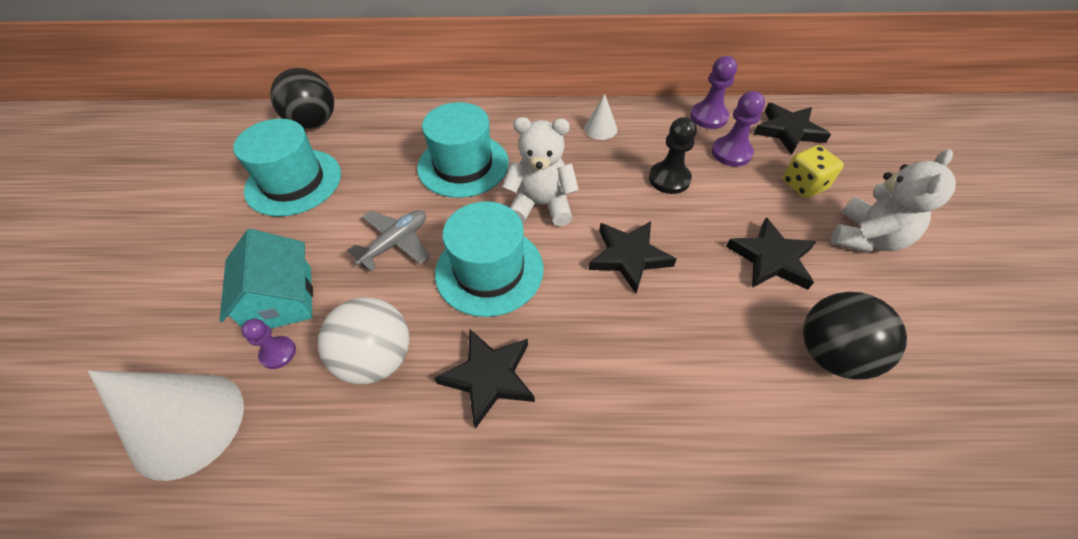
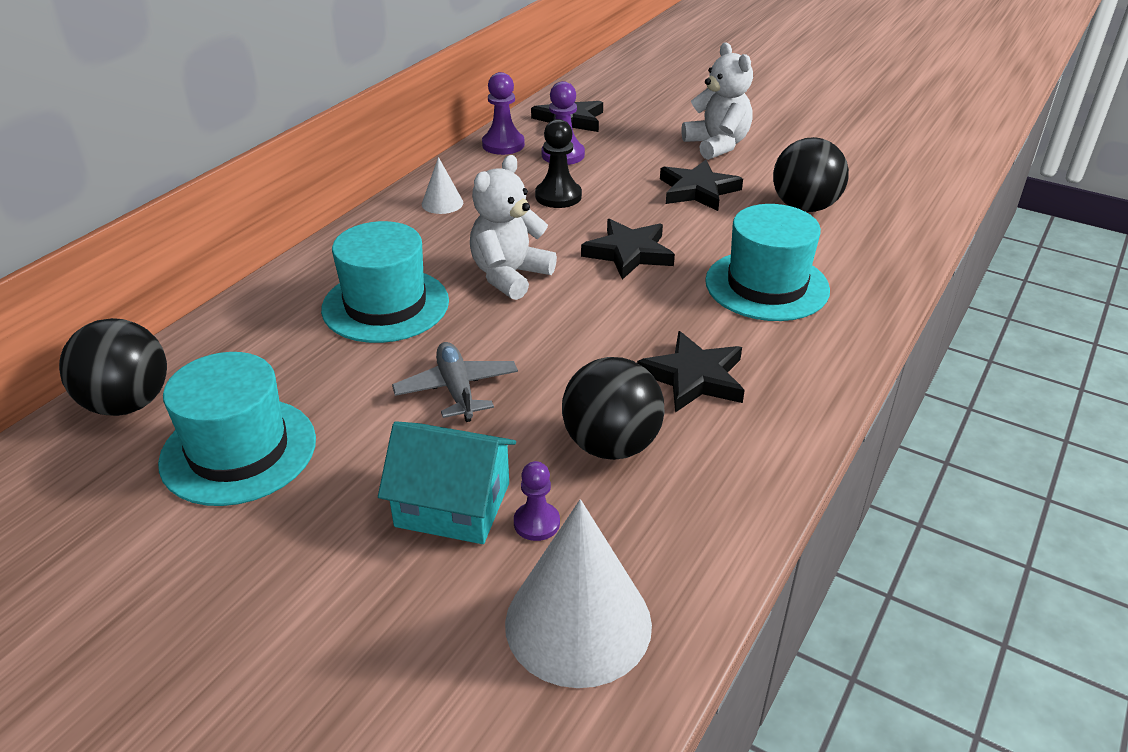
camera: 60 degrees left, 15 degrees down
white ball [318,297,409,384] -> black ball [562,357,665,460]
turquoise hat [435,201,544,317] -> turquoise hat moved to [705,204,830,321]
yellow dice [783,145,844,198] -> none

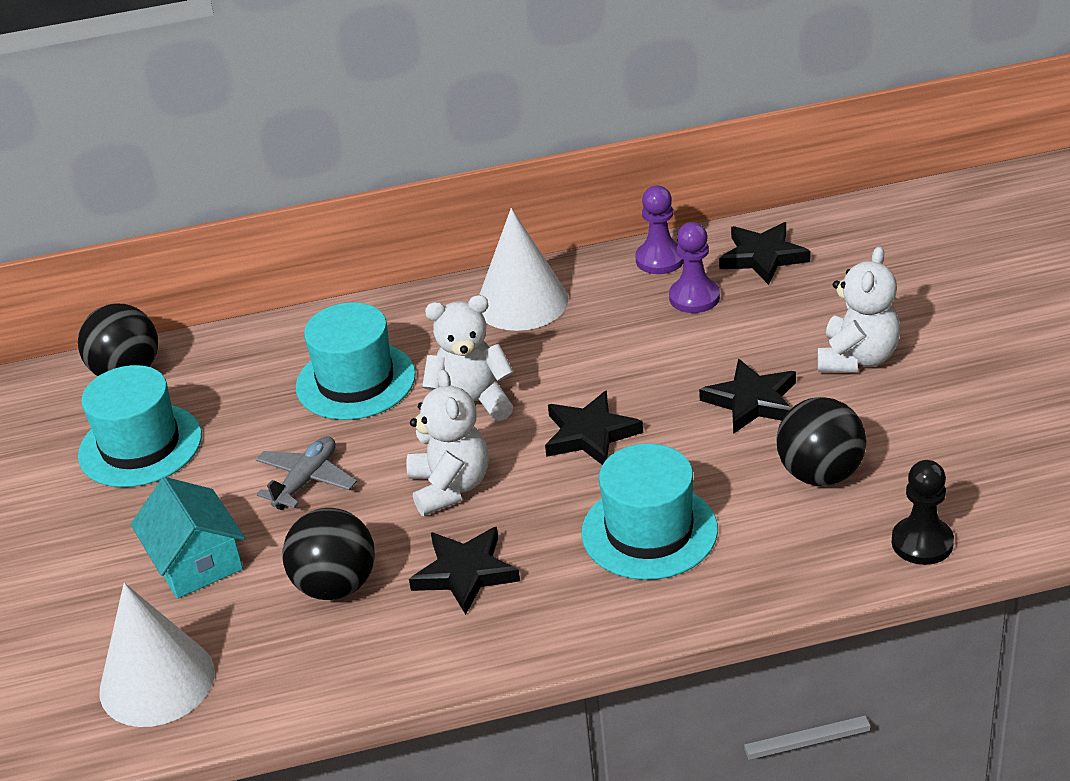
camera: 50 degrees right, 0 degrees up
white cone [422,157,463,214] -> white cone [479,208,568,331], size x2.08
purple pawn [514,461,560,541] -> none
black pawn [535,119,582,208] -> black pawn moved to [892,460,954,565]
none -> white teddy bear [406,369,488,516]

